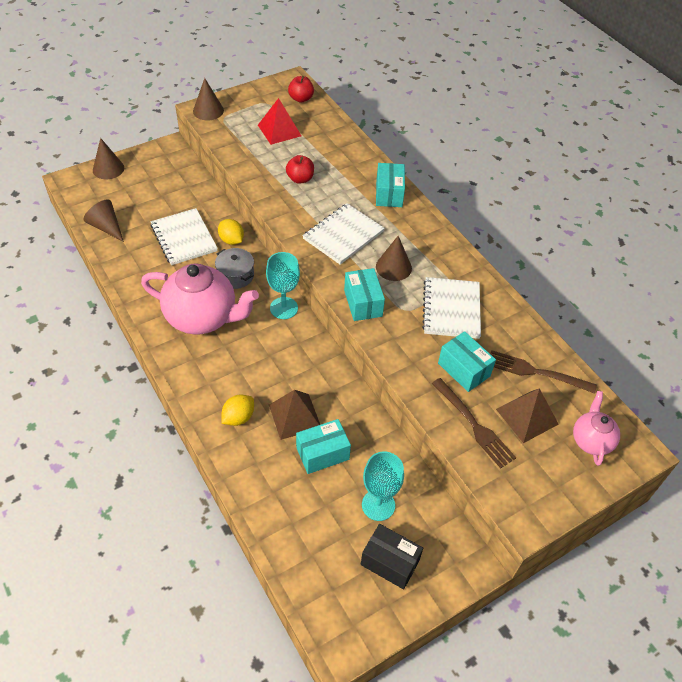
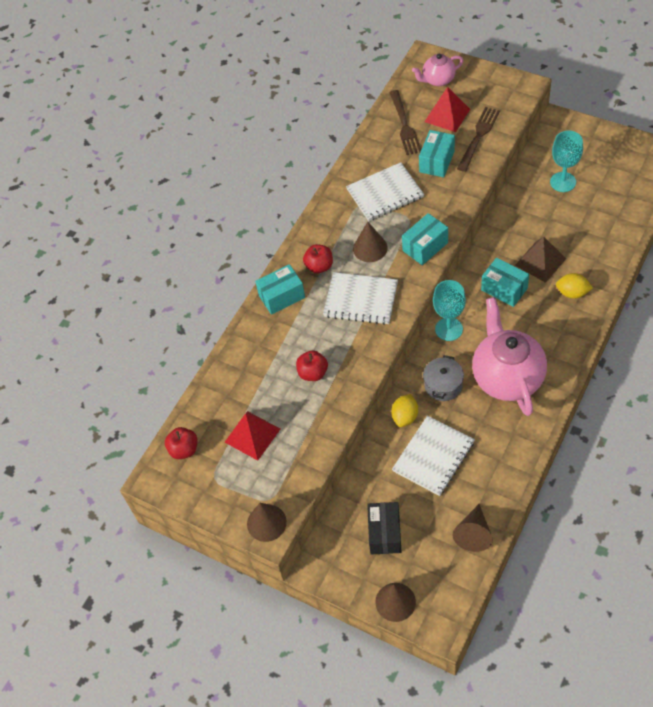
camera: 110 degrees left, 5 degrees up
turquoise box [296,419,351,474] -> turquoise box moved to [481,258,529,307]
black box [361,524,423,589] -> black box moved to [367,502,402,555]
brown pyramid [496,388,559,443] -> red pyramid [425,87,470,132]
none -> red apple [303,244,333,274]

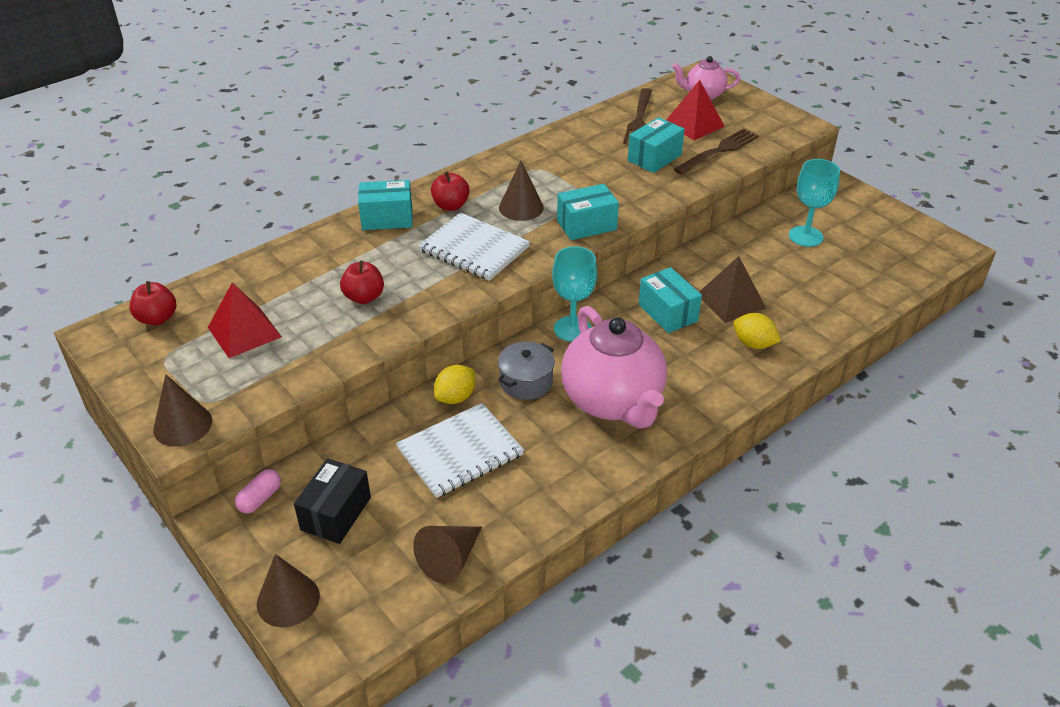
camera: 15 degrees right, 15 degrees down
white notebook [346,162,424,221] -> none
pink teapot [472,297,547,416] -> pink teapot turned 150 degrees clockwise [561,306,667,429]
none -> pink capsule [235,469,281,513]

